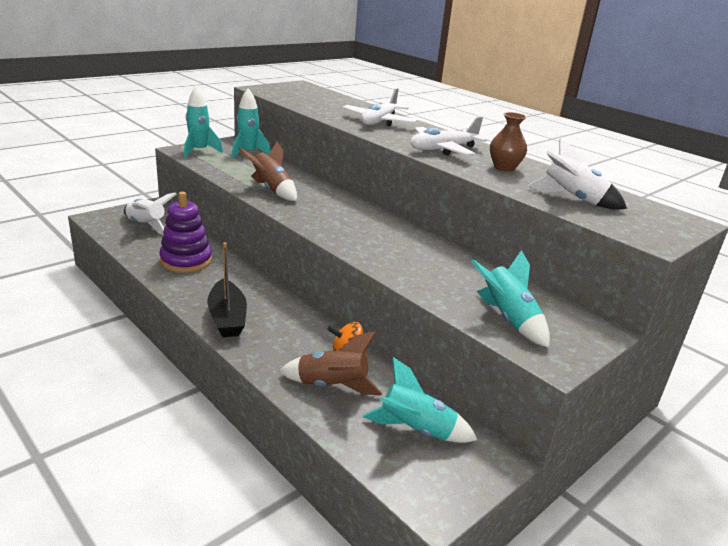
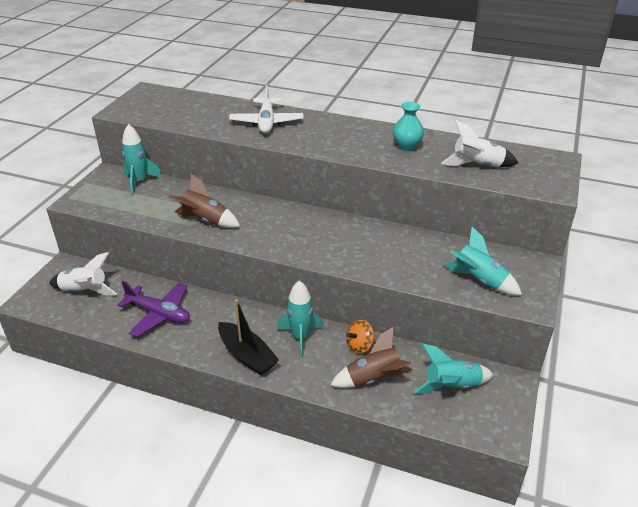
camera: 25 degrees left, 10 degrees up
purple stacking toy [159,192,212,273] -> purple plane [117,281,190,337]
turquoise rocket [184,85,223,158] -> turquoise rocket moved to [277,281,323,357]
white plane [410,117,487,156] -> none
brown vase [490,112,527,172] -> turquoise vase [393,102,424,151]

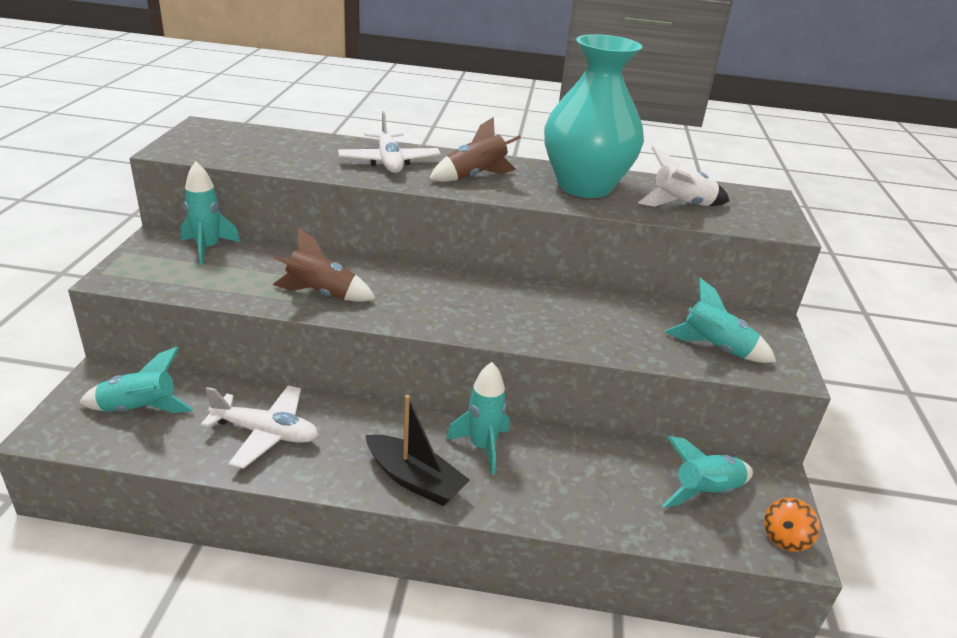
camera: 15 degrees left, 5 degrees down
white rocket [49,252,117,295] -> turquoise rocket [79,347,194,413]
purple plane [117,281,190,337] -> white plane [201,386,318,469]
brown rocket [330,327,412,388] -> brown rocket moved to [429,117,521,182]
orange spinning top [346,320,374,354] -> orange spinning top moved to [764,498,820,552]
turquoise vase [393,102,424,151] -> turquoise vase [544,34,644,198], size x2.39

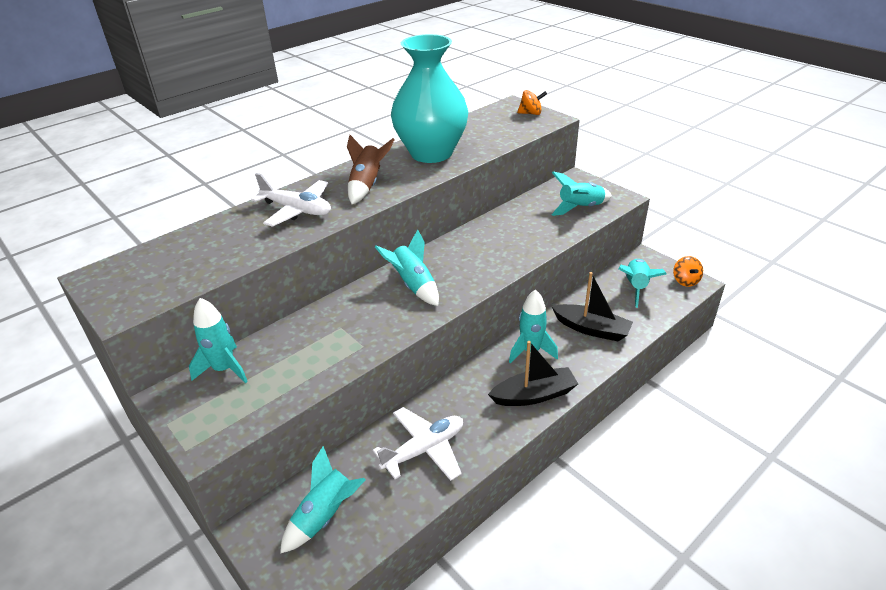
camera: 45 degrees left, 5 degrees up
brown rocket [273,228,376,302] -> none
white rocket [638,146,730,207] -> none
none -> turquoise rocket [375,229,439,306]
none -> orange spinning top [517,90,547,115]
none -> black boat [551,272,633,341]

